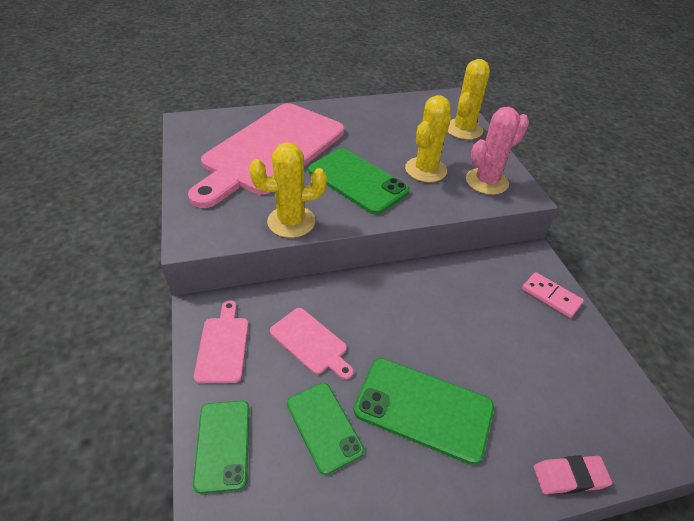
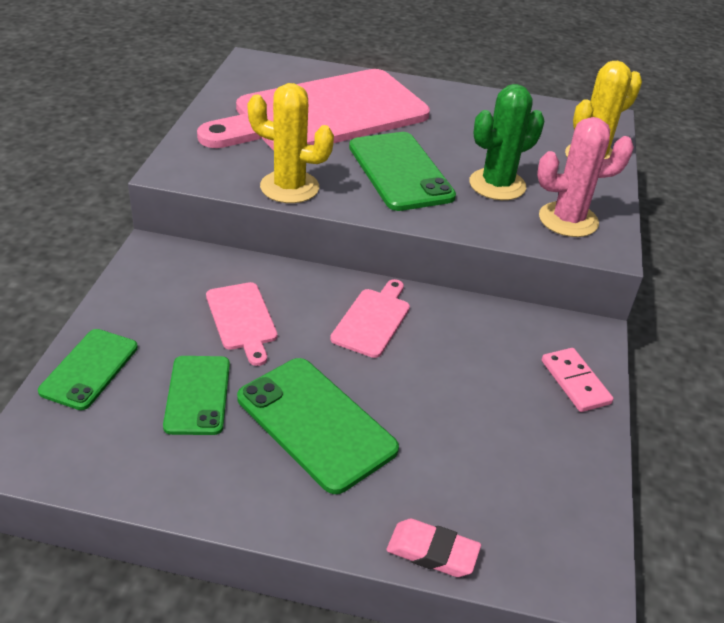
camera: 25 degrees right, 5 degrees down
pink cutting board [194,300,249,383] -> pink cutting board moved to [330,279,410,358]
yellow cactus [405,95,451,182] -> green cactus [469,84,544,200]

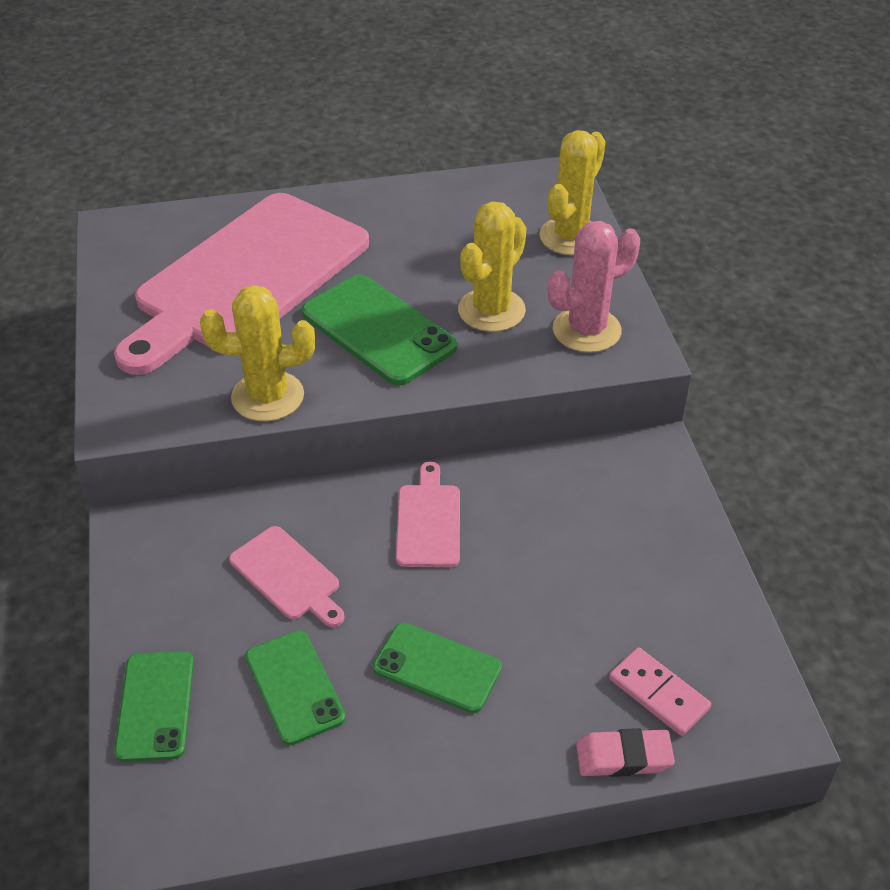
camera: 20 degrees left, 5 degrees up
green phone [237,358,399,494] -> green phone [373,623,502,713], size x0.65
green cactus [469,84,544,200] -> yellow cactus [458,201,526,332]
pink domino [542,348,613,412] -> pink domino moved to [609,648,711,736]

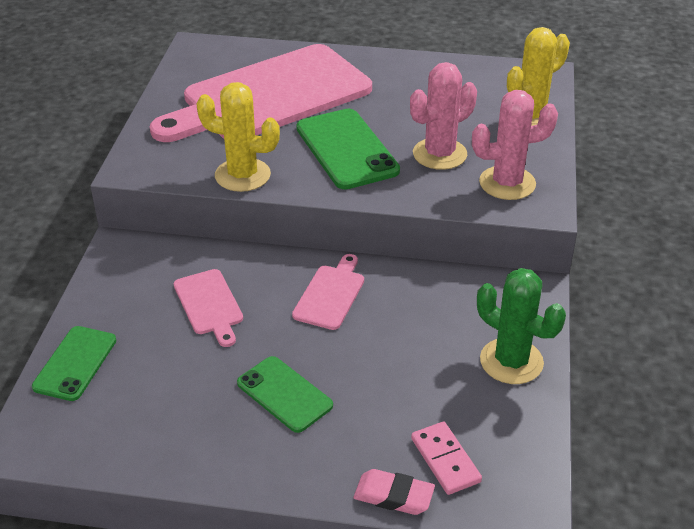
camera: 20 degrees right, 5 degrees down
green phone [245,630,346,745] -> none
yellow cactus [458,201,526,332] -> pink cactus [410,62,477,170]
none -> green cactus [477,268,566,384]

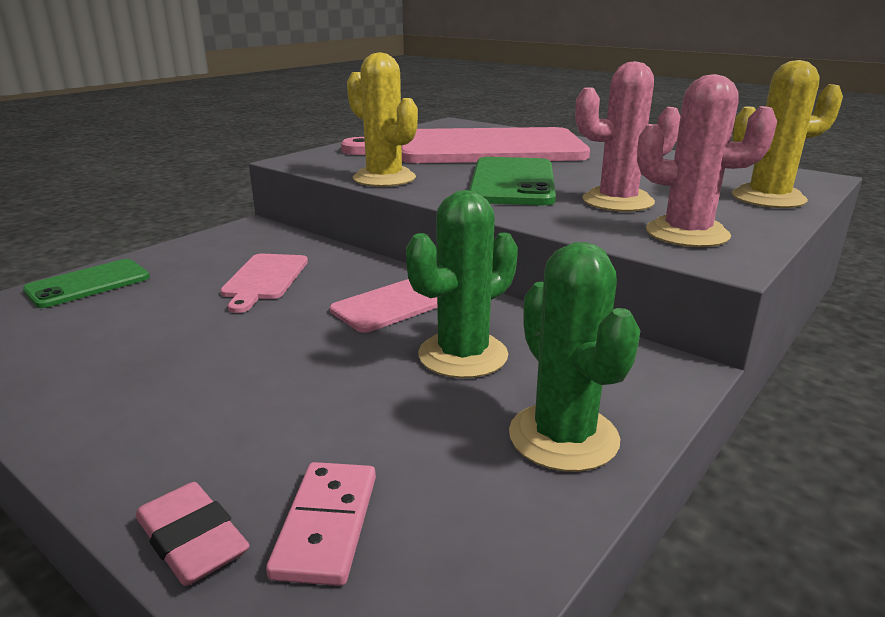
camera: 30 degrees right, 15 degrees down
green phone [237,356,333,433] -> none
none -> green cactus [406,190,518,378]

